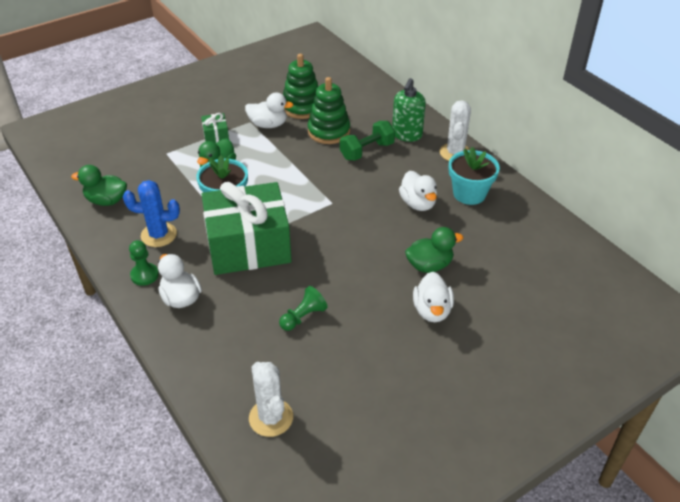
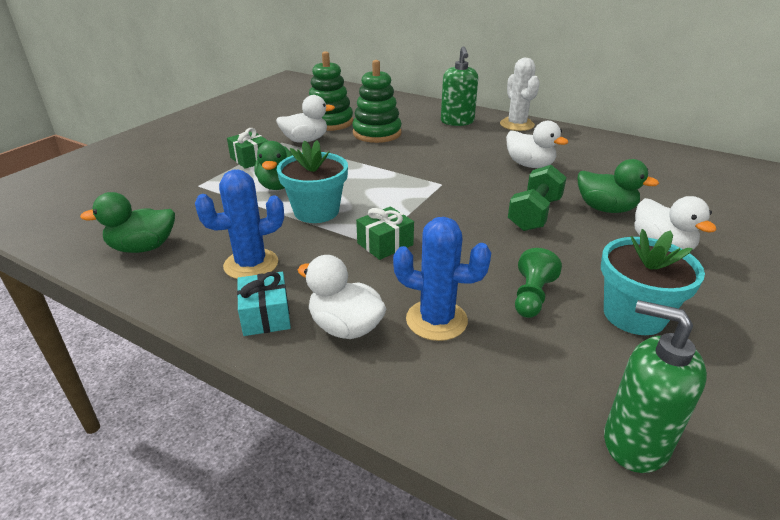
camera: 25 degrees left, 10 degrees down
green pawn [129,240,159,286] -> turquoise gift [237,272,291,336]
green gift [201,182,292,275] -> green gift [356,206,414,260], size x0.40
white cactus [249,362,293,437] -> green soap dispenser [604,300,707,473]
green dumbbell [340,121,395,161] -> green dumbbell moved to [508,165,567,231]
green duck [405,227,463,273] -> green duck turned 75 degrees clockwise [578,159,659,213]
turquoise flower pot [449,147,500,205] -> turquoise flower pot moved to [601,229,705,335]
none -> blue cactus [393,217,491,341]

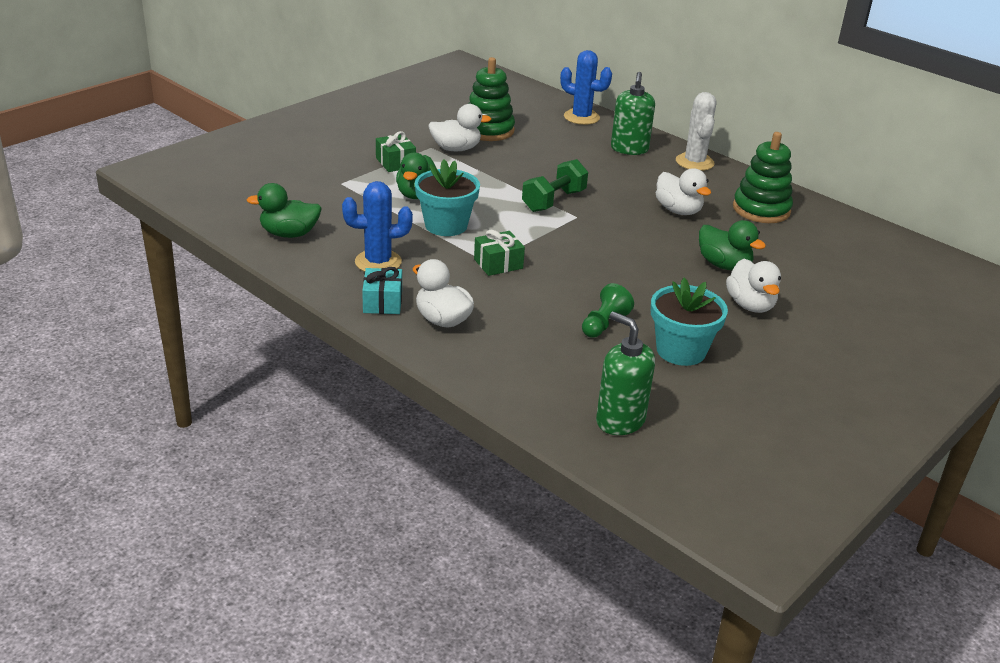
camera: 10 degrees right, 0 degrees up
green stacking toy [352,60,402,143] -> green stacking toy moved to [733,132,793,223]
blue cactus [393,217,491,341] -> blue cactus moved to [560,50,612,125]
green dumbbell [508,165,567,231] -> green dumbbell moved to [522,159,588,212]

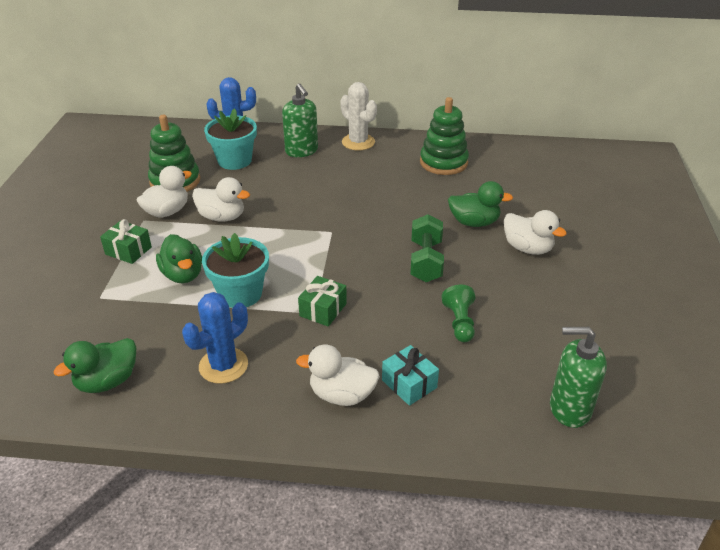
camera: 35 degrees left, 5 degrees up
turquoise gift [362,267,402,314] -> turquoise gift moved to [382,345,439,406]
green dumbbell [522,159,588,212] -> green dumbbell moved to [410,214,444,282]
turquoise flower pot [651,278,728,366] -> turquoise flower pot moved to [204,108,257,170]
white duck [656,168,711,215] -> white duck moved to [192,177,250,222]

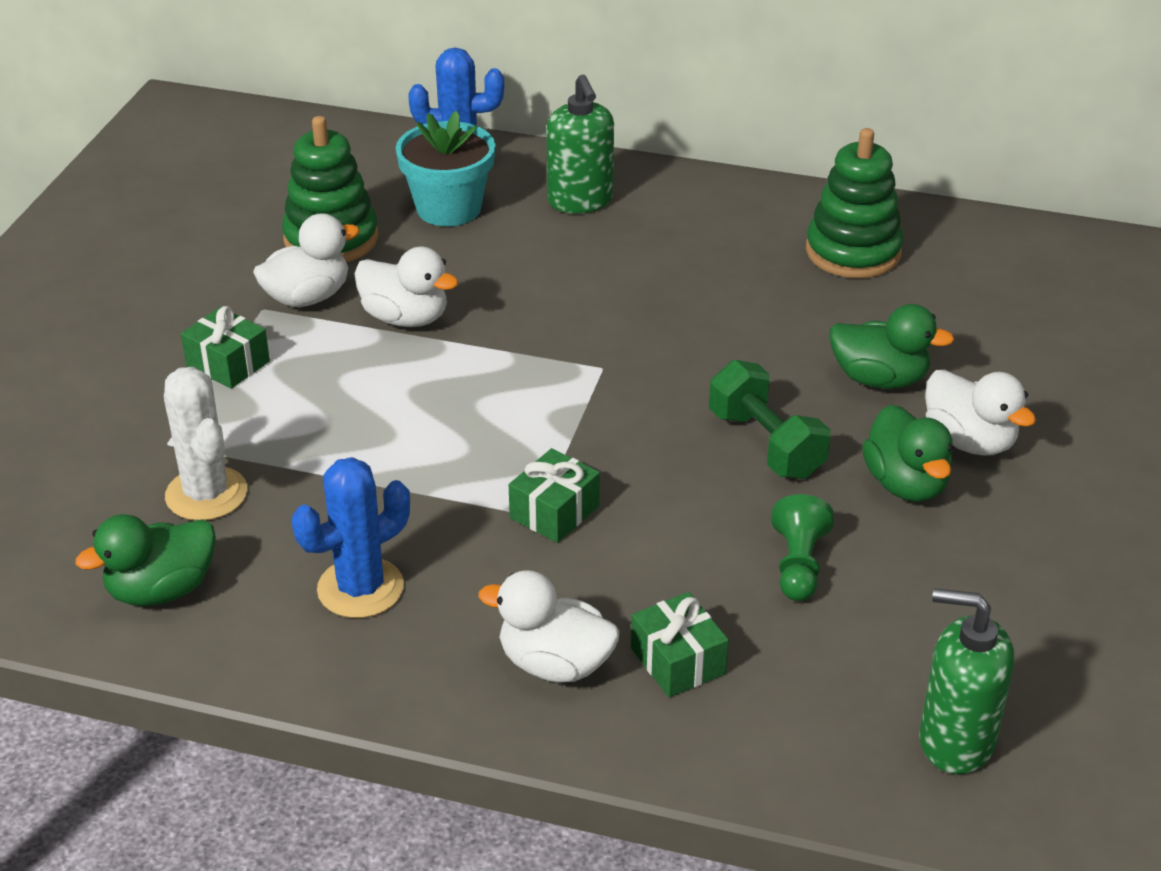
camera: 10 degrees right, 0 degrees up
green duck [156,234,202,283] -> green duck moved to [862,405,953,502]
turquoise flower pot [202,233,269,308] -> none
white cactus [340,82,377,151] -> white cactus moved to [164,367,247,520]
turquoise gift [382,345,439,406] -> green gift [631,592,729,697]
green dumbbell [410,214,444,282] -> green dumbbell turned 45 degrees counterclockwise [709,360,831,479]

